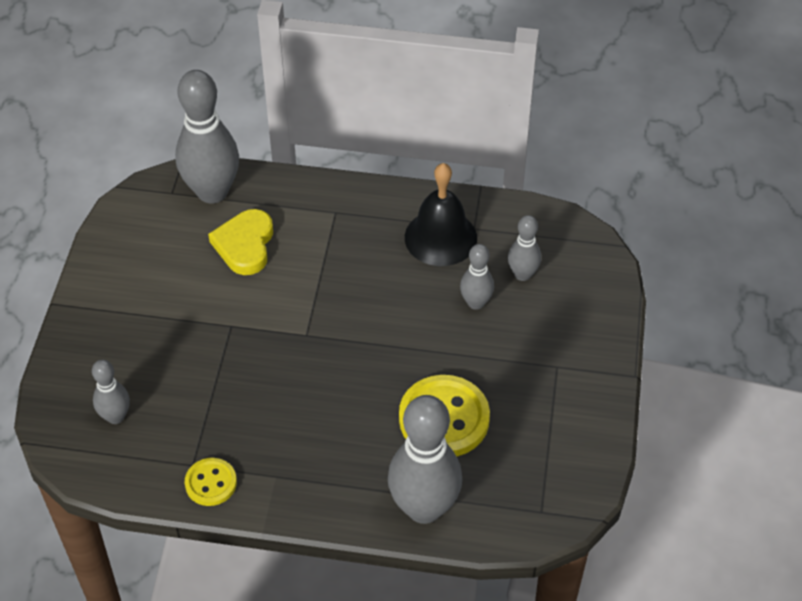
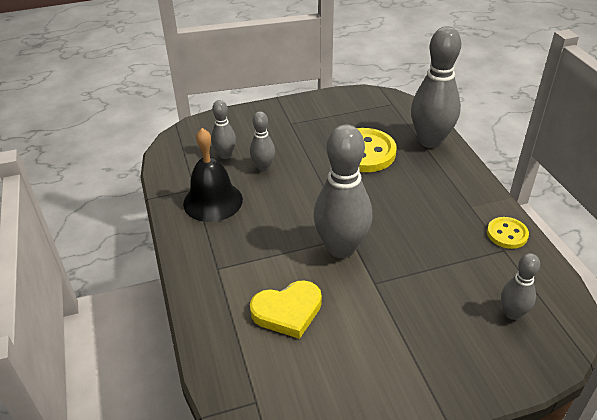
camera: 115 degrees left, 10 degrees down
grey bowling pin [175,70,239,203] -> grey bowling pin moved to [313,124,372,258]

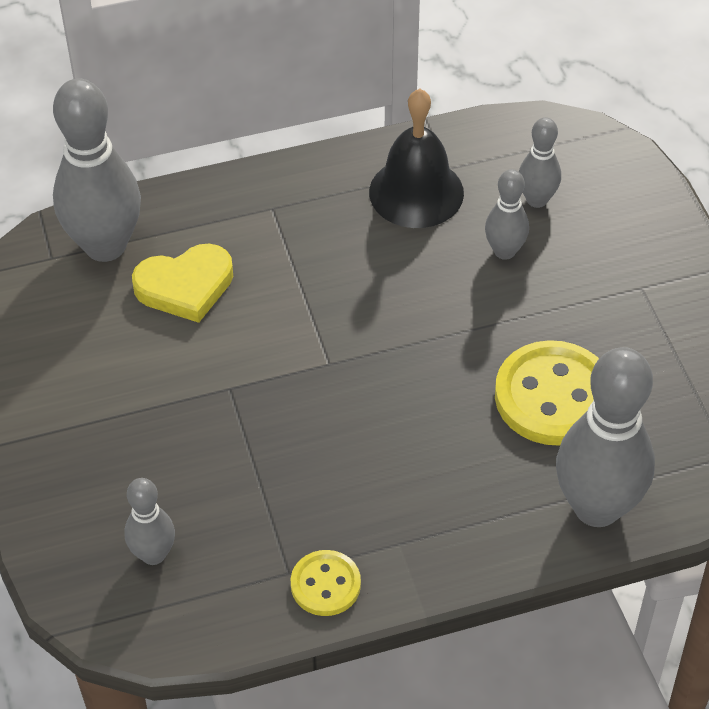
camera: 90 degrees right, 10 degrees up
yellow heart [250,280,322,339] -> yellow heart turned 90 degrees counterclockwise [132,244,233,323]
grey bowling pin [313,124,372,258] -> grey bowling pin moved to [53,78,141,262]

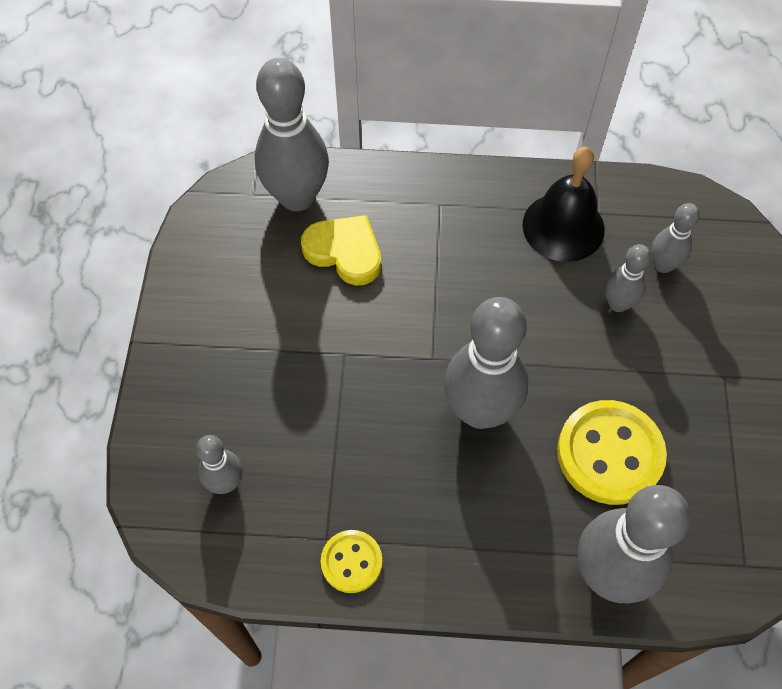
camera: 20 degrees right, 10 degrees up
yellow heart [132,244,233,323] -> yellow heart turned 150 degrees counterclockwise [301,215,381,286]
none -> grey bowling pin [444,297,528,429]

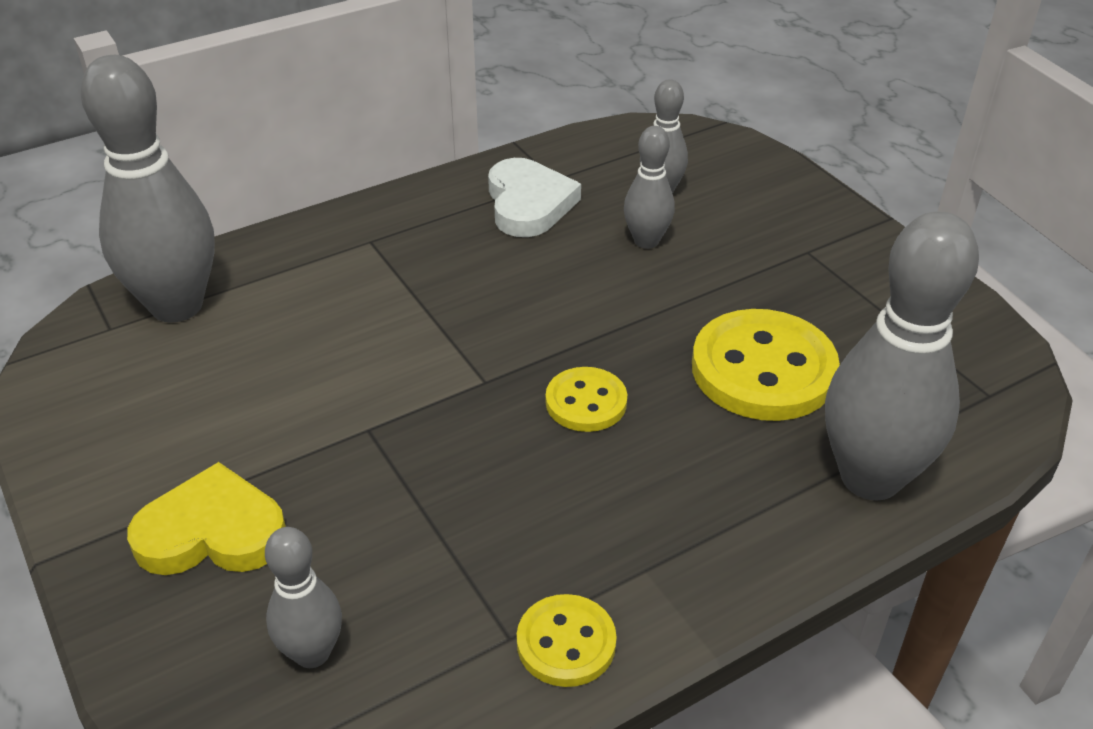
camera: 35 degrees left, 20 degrees down
yellow heart [301,215,381,286] -> yellow heart moved to [127,462,286,575]
grey bowling pin [444,297,528,429] -> yellow button [546,367,627,432]
black bell [523,147,605,262] -> white heart [488,158,581,237]

